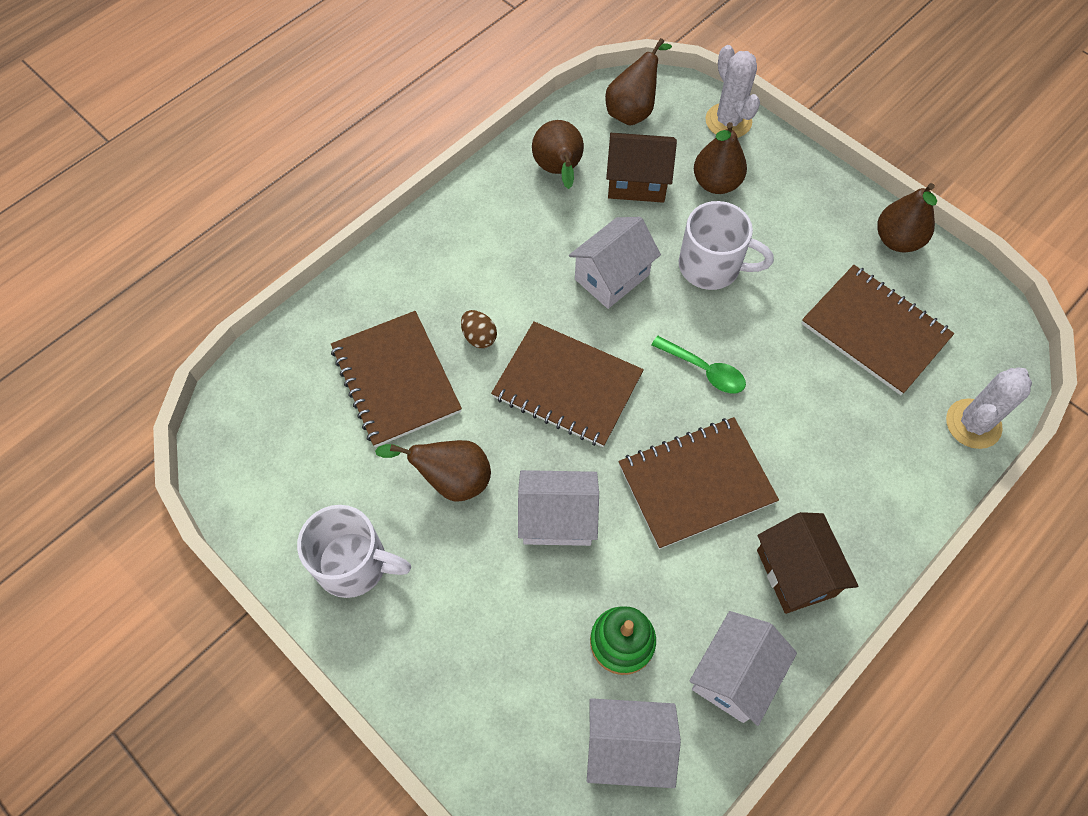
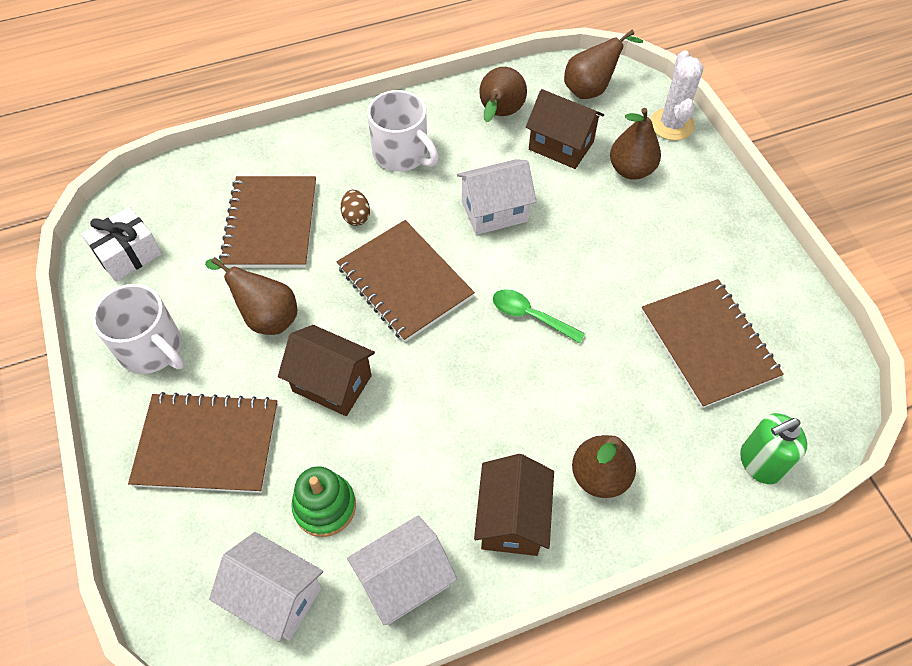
camera: 25 degrees right, 5 degrees down
white house [518,470,599,546] -> brown house [278,325,375,416]
brown notebook [618,417,779,549] -> brown notebook moved to [128,392,278,493]
green spoon [651,336,746,394] -> green spoon turned 150 degrees clockwise [493,289,585,344]
white mug [679,201,774,290] -> white mug moved to [367,90,439,172]
brown pear [877,183,937,252] -> brown pear moved to [572,435,636,498]
white cactus [946,367,1032,449] -> green soap dispenser [740,413,807,484]
none -> white gift [81,207,162,282]

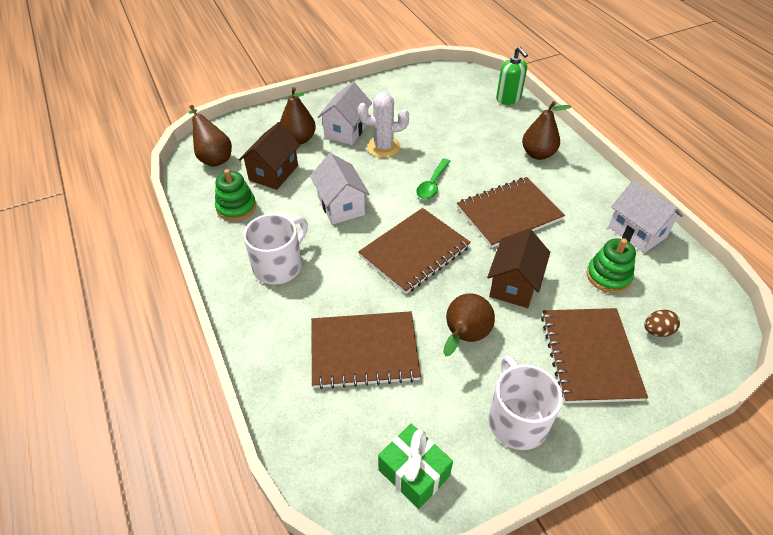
camera: 95 degrees left, 10 degrees down
white gift [81,207,162,282] -> green gift [378,424,453,509]
white mug [92,284,184,374] -> white mug turned 45 degrees counterclockwise [488,355,563,450]
white house [209,532,323,642] -> white house moved to [318,82,372,145]
brown egg [340,190,370,226] -> brown egg moved to [644,310,680,337]
brown house [474,454,554,556] -> none
brown pear [479,67,527,122] -> green stacking toy [215,169,256,221]
brown notebook [641,279,784,409] -> brown notebook moved to [457,177,565,248]
white cactus [650,50,704,141] -> white cactus moved to [358,92,409,158]

